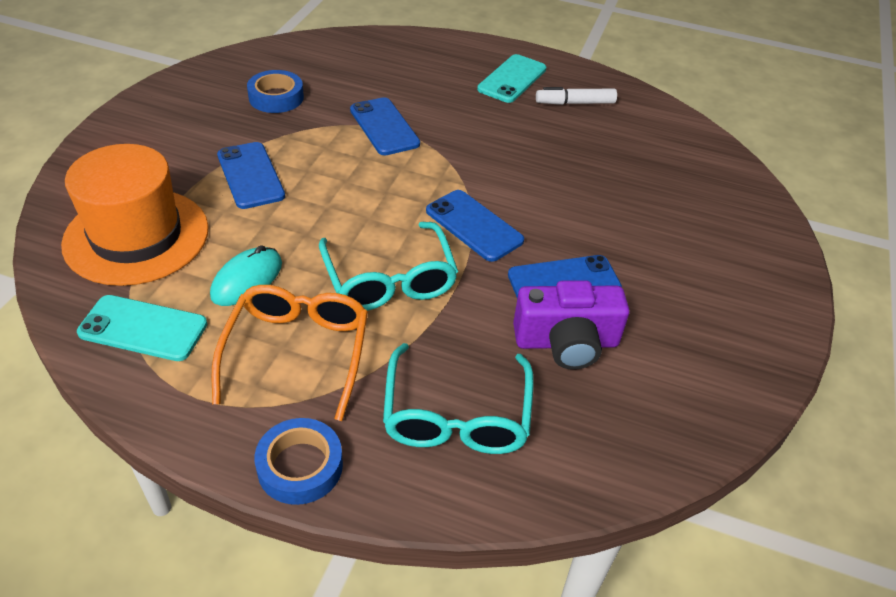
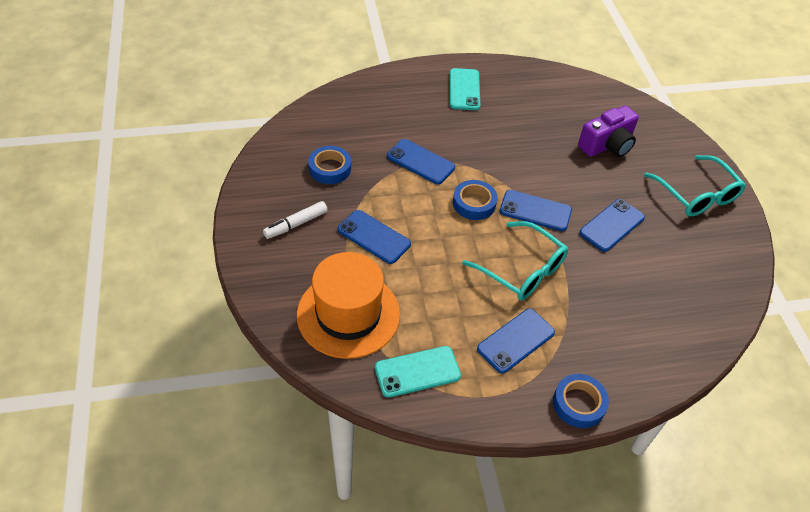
camera: 30 degrees left, 5 degrees up
turquoise mouse [210,245,282,306] -> none
orange glasses [212,285,368,421] -> blue phone [477,309,555,373]
turquoise glasses [383,343,534,454] -> turquoise glasses moved to [644,155,746,216]
purple camera [513,280,629,370] -> purple camera moved to [578,105,639,157]
white marker [536,87,617,105] -> white marker moved to [263,201,328,239]
none -> blue tape [453,180,498,220]

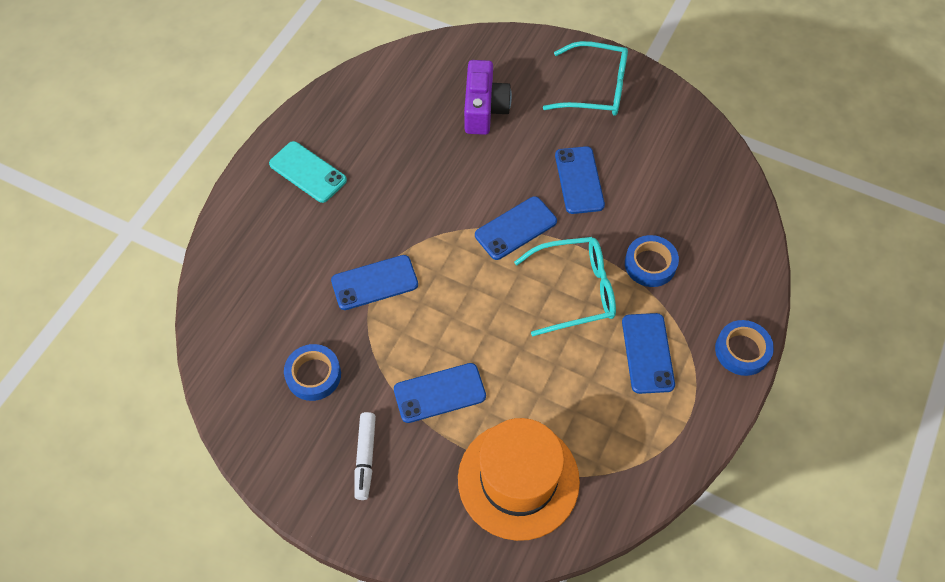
camera: 50 degrees left, 10 degrees up
turquoise phone [375,346,461,398] -> none
blue tape [453,180,498,220] -> blue tape moved to [625,235,679,287]

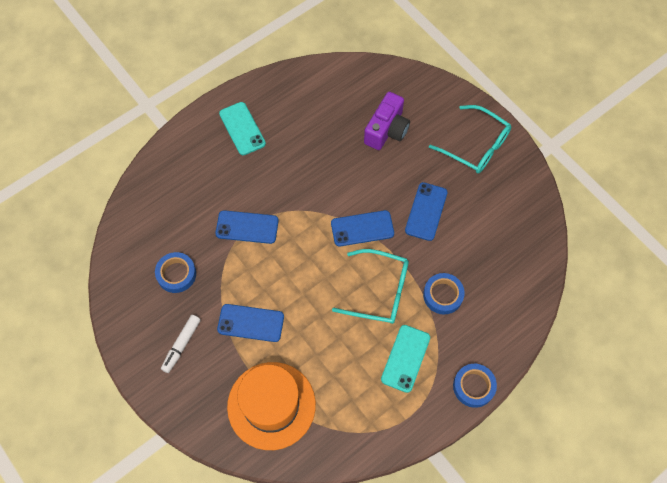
camera: 25 degrees right, 5 degrees up
blue phone [622,313,675,394] -> turquoise phone [381,325,430,393]

